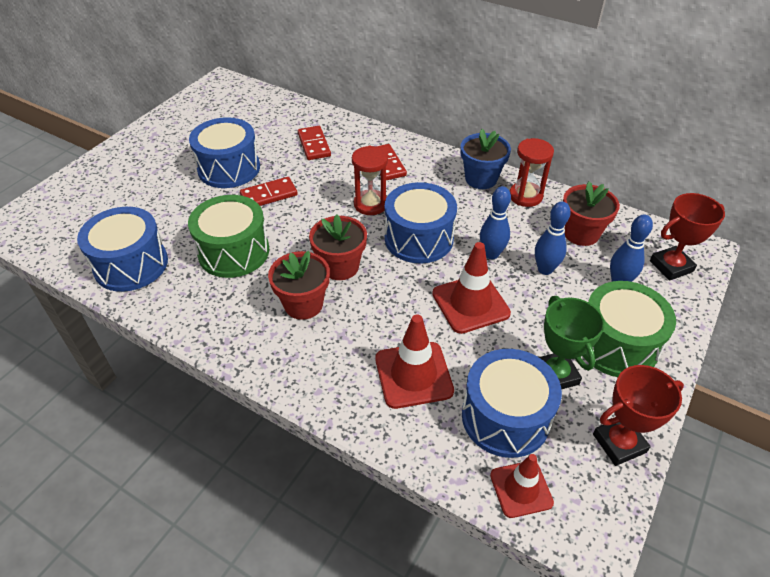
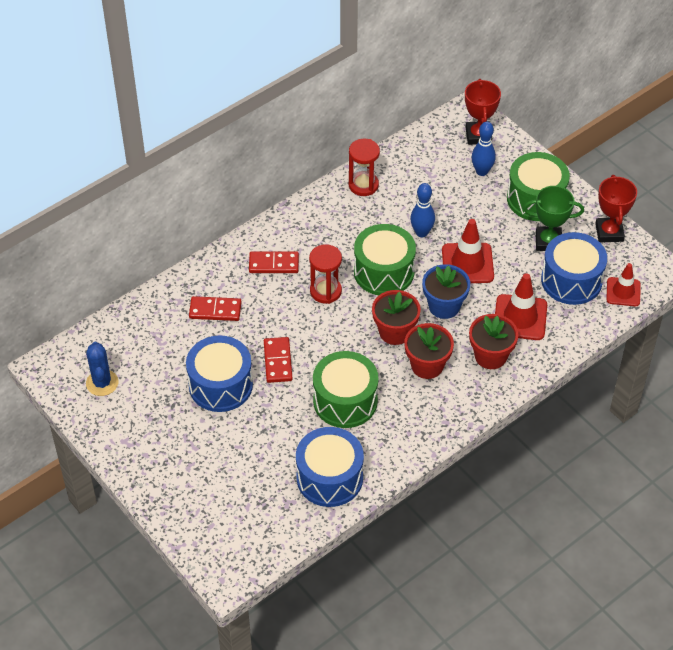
camera: 70 degrees left, 5 degrees up
blue drum [385,182,457,263] -> green drum [354,224,416,295]
blue flower pot [460,129,511,189] -> blue flower pot moved to [422,264,470,319]
blue bowling pin [535,202,571,275] -> none
red flower pot [563,181,620,246] -> red flower pot moved to [469,314,519,369]
none -> blue cactus [86,342,118,396]

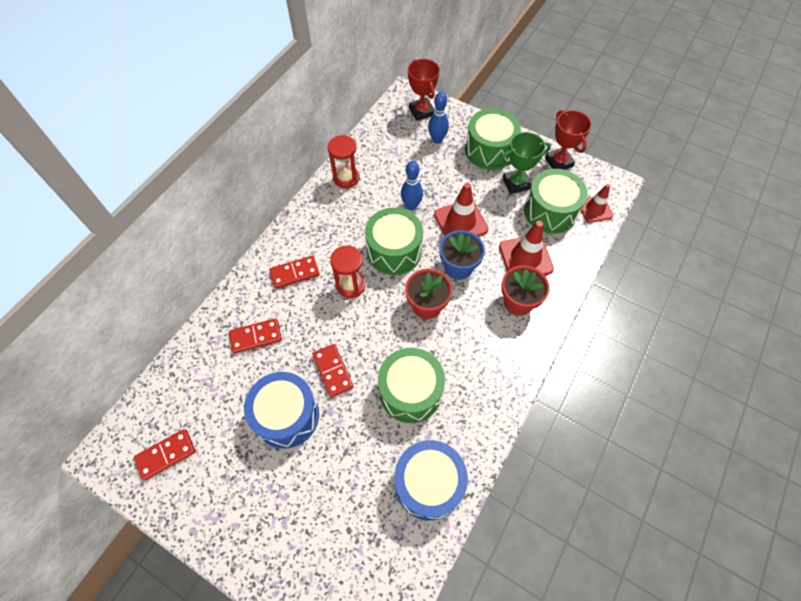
camera: 20 degrees left, 10 degrees up
blue cactus [86,342,118,396] -> red domino [134,429,196,481]
red flower pot [404,323,454,379] -> none
blue drum [541,232,607,305] -> green drum [524,169,588,234]

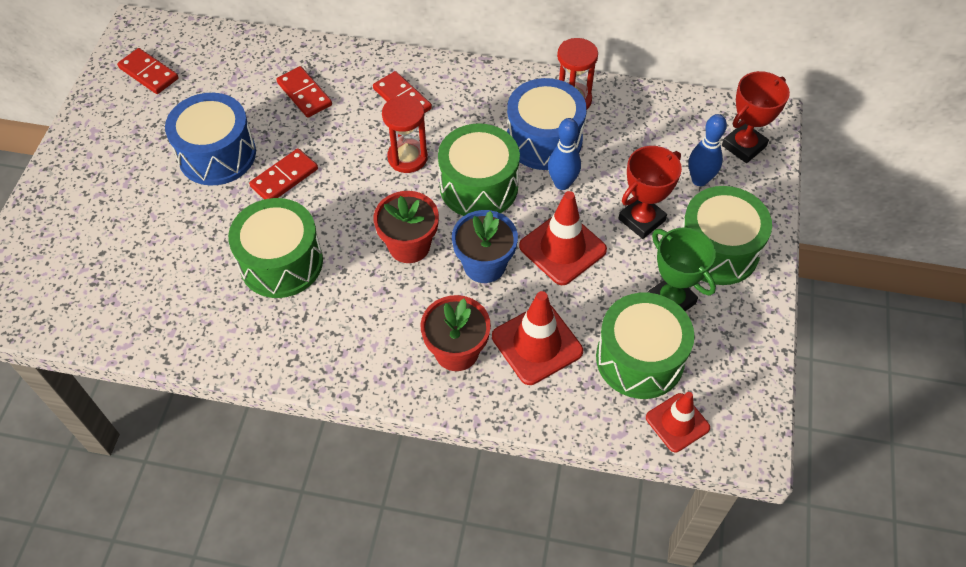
camera: 70 degrees right, 5 degrees down
blue drum [394,440,468,521] -> blue drum moved to [507,78,587,170]
red trophy [545,110,592,170] -> red trophy moved to [618,146,682,239]

